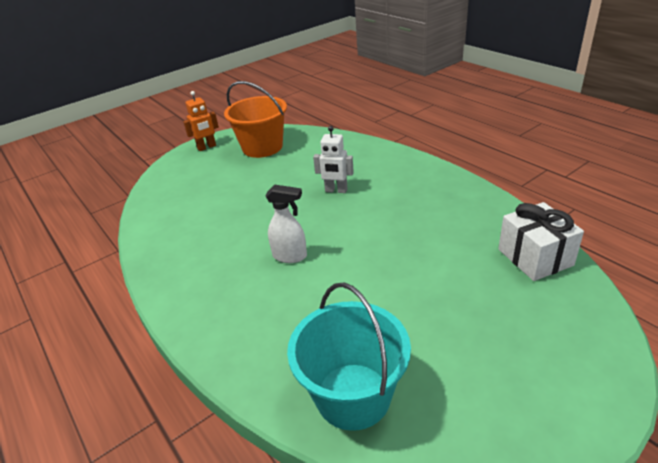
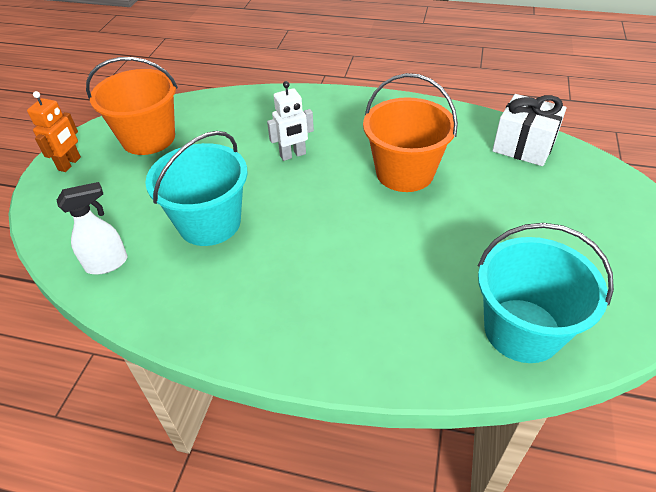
camera: 40 degrees left, 10 degrees up
white spray bottle [265,184,307,263] -> white spray bottle moved to [57,182,127,275]
none -> turquoise bucket [145,131,248,246]
none -> orange bucket [363,73,458,192]

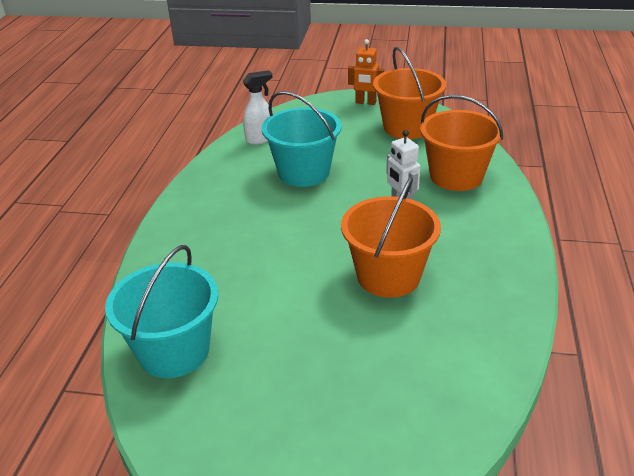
camera: 85 degrees right, 10 degrees down
white spray bottle [57,182,127,275] -> white spray bottle turned 90 degrees counterclockwise [243,70,273,145]
white gift [492,94,567,166] -> none
none -> orange bucket [420,95,504,191]

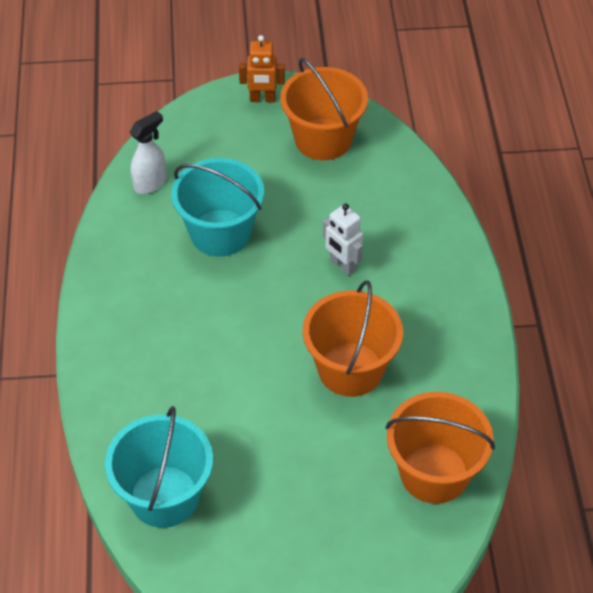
camera: 15 degrees left, 15 degrees up
orange bucket [420,95,504,191] -> orange bucket moved to [386,392,495,504]

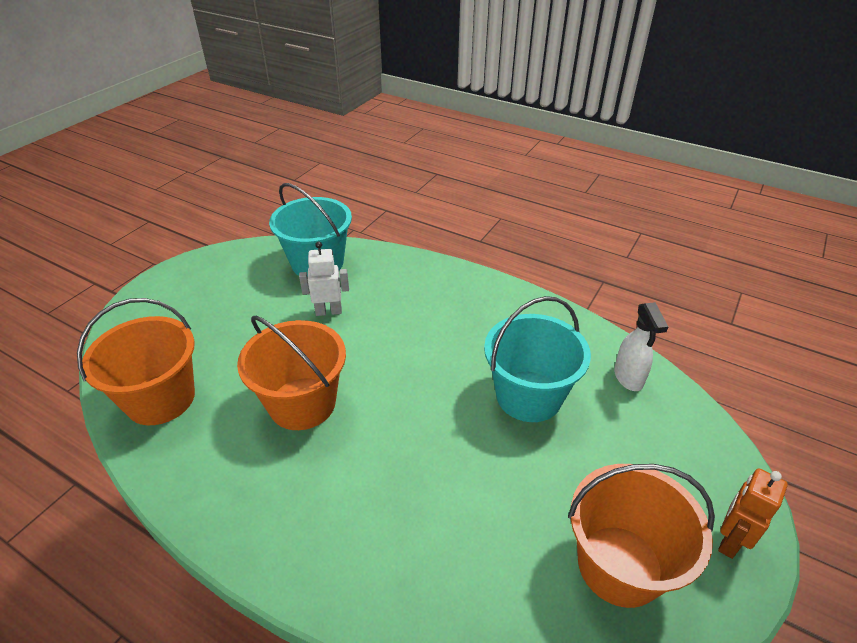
camera: 125 degrees right, 10 degrees down
white robot [323,203,363,276] -> white robot moved to [299,242,349,316]

